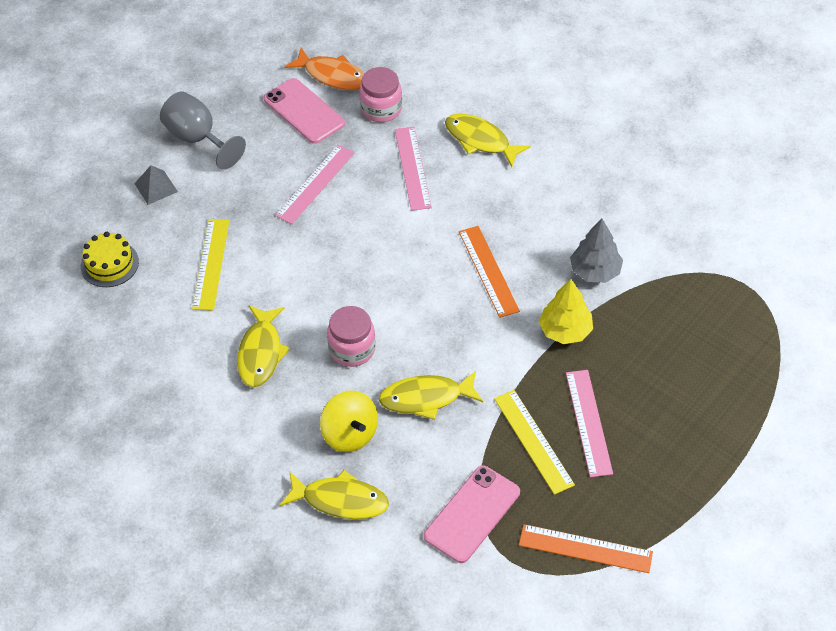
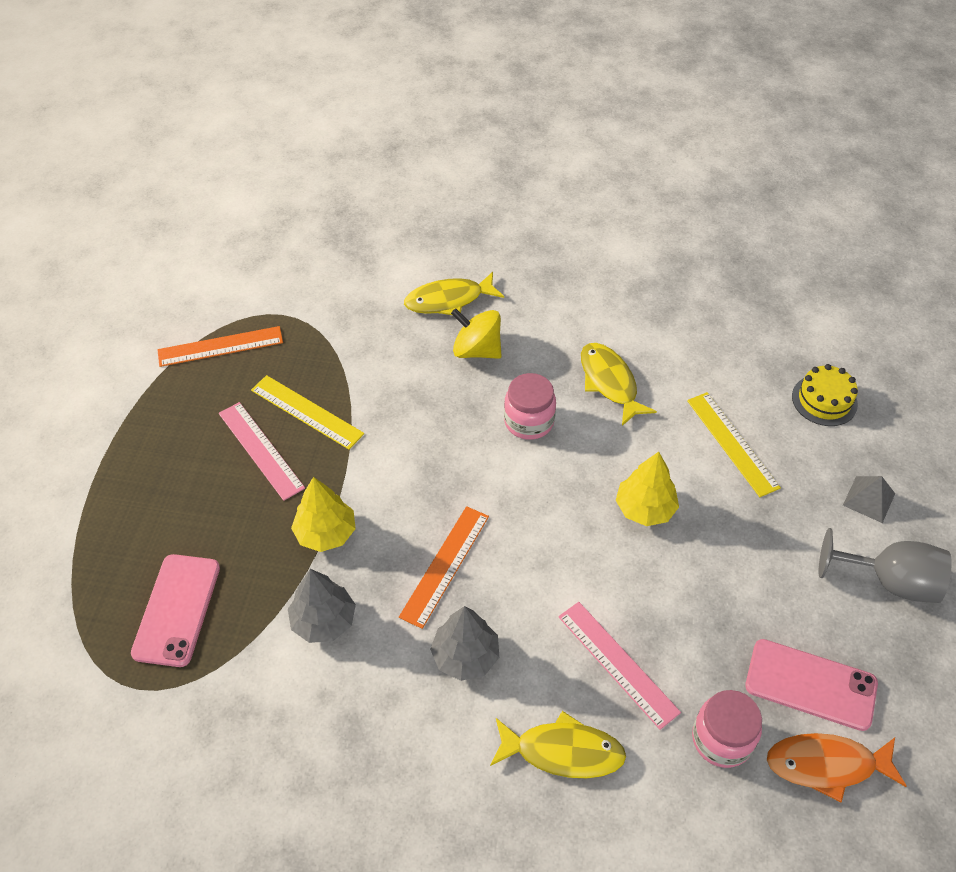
camera: 150 degrees right, 0 degrees up
pink ruler [275,145,355,224] -> none
yellow fish [379,371,483,420] -> none
pink phone [424,466,520,563] -> pink phone moved to [131,554,220,667]
orange ruler [459,226,520,318] -> orange ruler turned 75 degrees clockwise [399,506,489,629]
none -> grey tree [430,606,499,681]
none -> yellow tree [616,452,679,526]

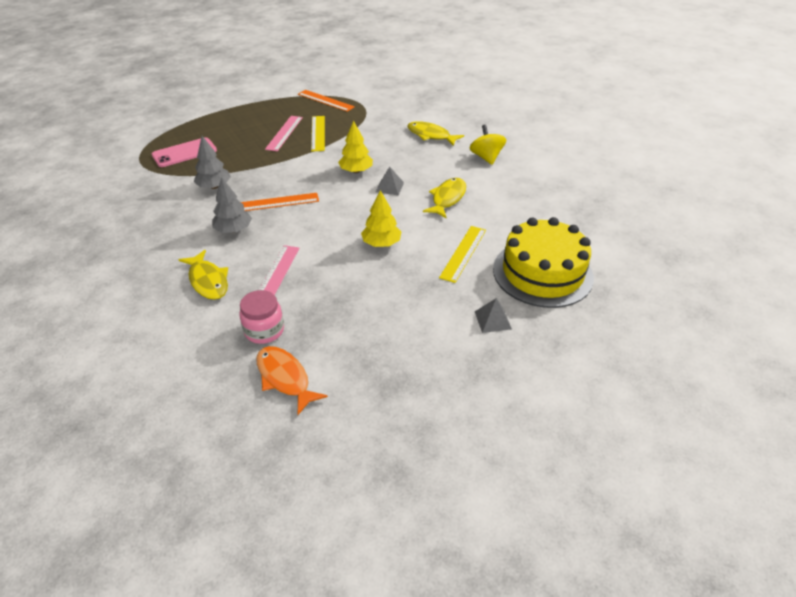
camera: 50 degrees right, 10 degrees down
yellow tree [291,477,356,552] -> yellow tree moved to [338,121,373,173]
yellow spinning top [451,308,502,359] -> yellow spinning top moved to [470,125,506,165]
pink jar [504,373,556,440] -> grey pyramid [376,167,404,195]
pink phone [745,639,878,731] -> none
yellow cake [792,364,858,426] -> yellow cake [493,217,594,308], size x2.10
grey goblet [819,528,952,603] -> none

